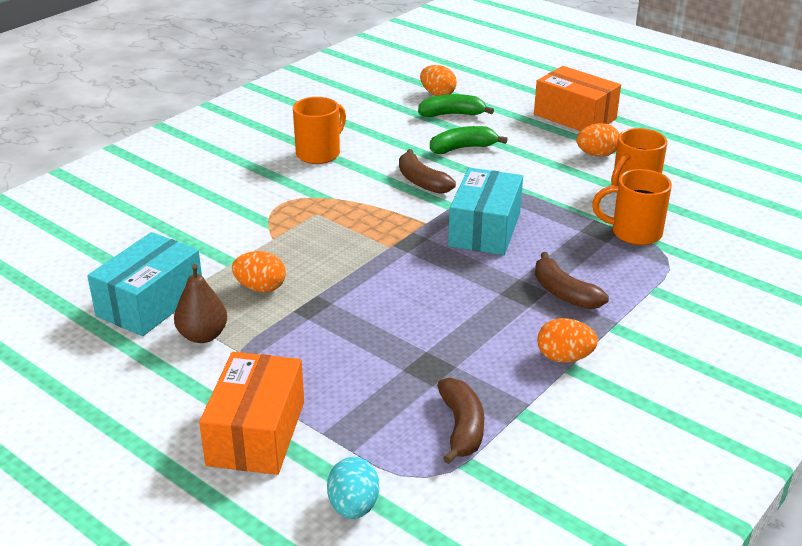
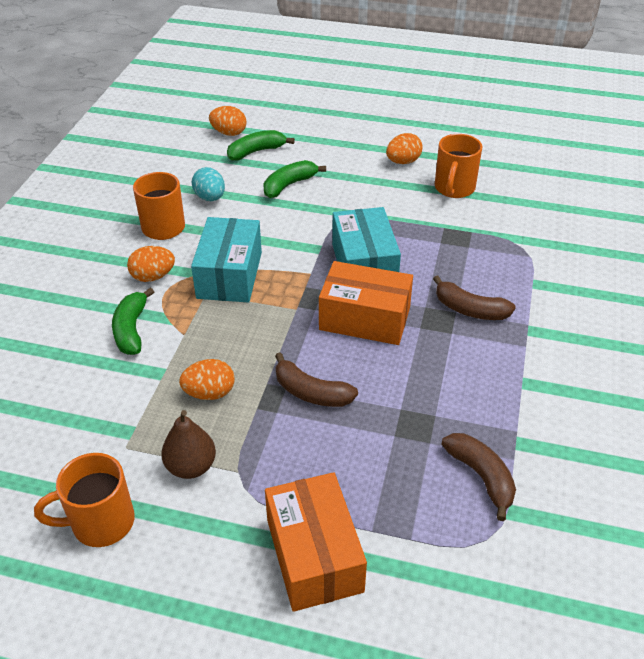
camera: 25 degrees left, 10 degrees up
turquoise box [87,232,202,336] -> turquoise box moved to [191,217,262,303]
turquoise egg [327,457,379,519] -> turquoise egg moved to [192,167,225,201]
brown banana [399,149,456,194] -> brown banana moved to [275,352,358,407]
orange box [534,66,621,131] -> orange box moved to [319,261,413,345]
orange egg [537,318,598,363] -> orange egg moved to [127,246,175,282]
orange mug [592,169,672,245] -> orange mug moved to [34,453,135,547]
none -> green banana [112,288,154,355]

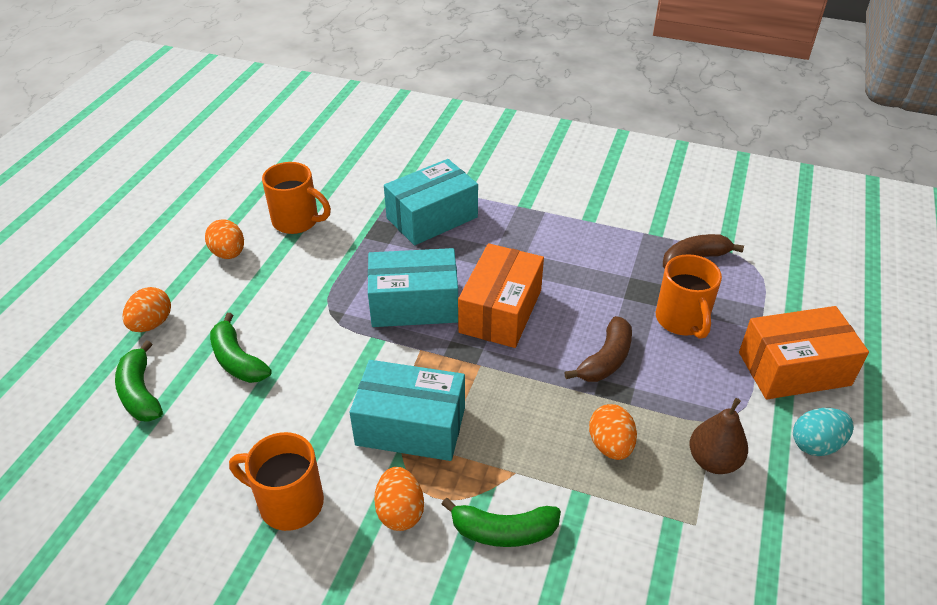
camera: 85 degrees left, 0 degrees up
orange mug [34,453,135,547] -> orange mug moved to [656,254,722,339]
turquoise egg [192,167,225,201] -> turquoise egg moved to [793,408,854,456]
orange egg [209,106,246,136] -> orange egg moved to [123,287,171,332]
brown banana [433,275,516,320] -> none
none -> turquoise box [384,159,478,245]

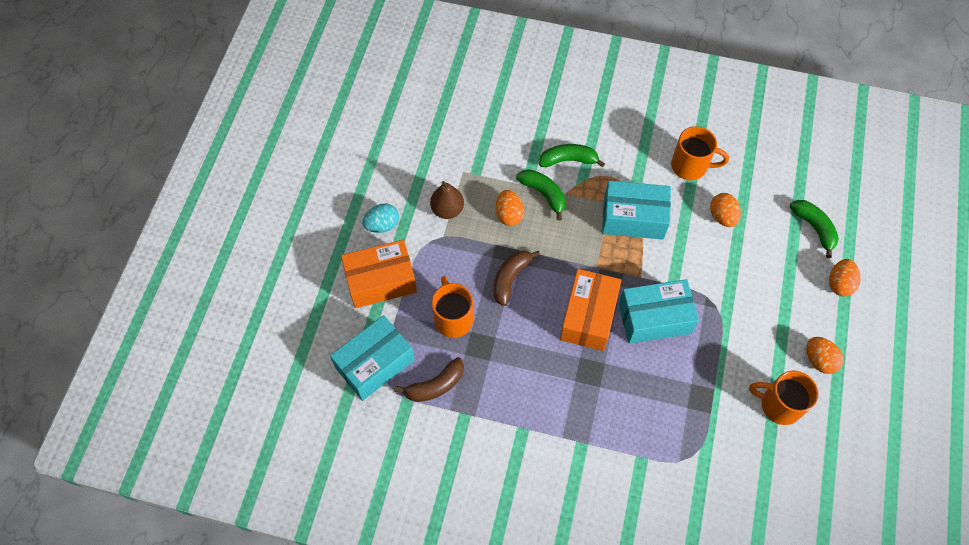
camera: 175 degrees right, 20 degrees up
green banana [210,313,272,383] -> green banana moved to [516,169,566,221]
orange egg [374,467,424,531] -> orange egg moved to [710,193,741,227]
turquoise box [384,159,478,245] -> turquoise box moved to [330,315,415,401]

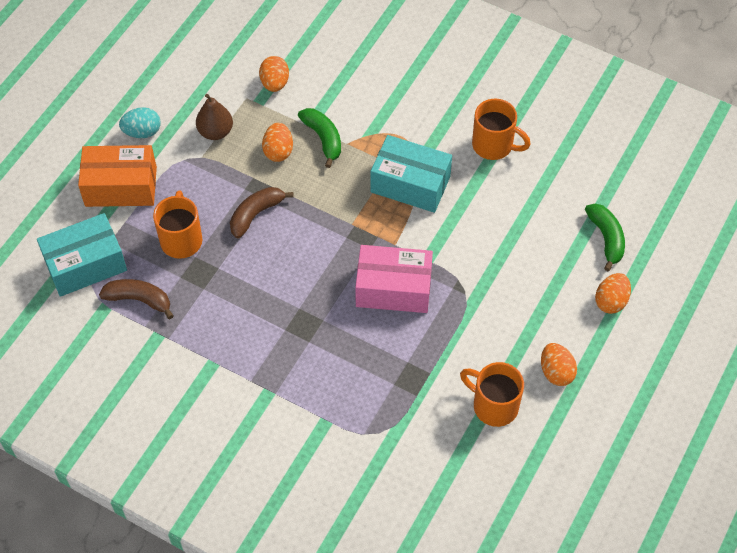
camera: 15 degrees right, 5 degrees down
brown banana [395,357,464,402] -> brown banana turned 150 degrees counterclockwise [99,279,174,319]
green banana [539,144,605,167] -> none
orange box [560,269,622,351] -> none
turquoise box [619,279,699,344] -> pink box [355,245,433,313]
orange egg [710,193,741,227] -> orange egg moved to [259,56,289,92]

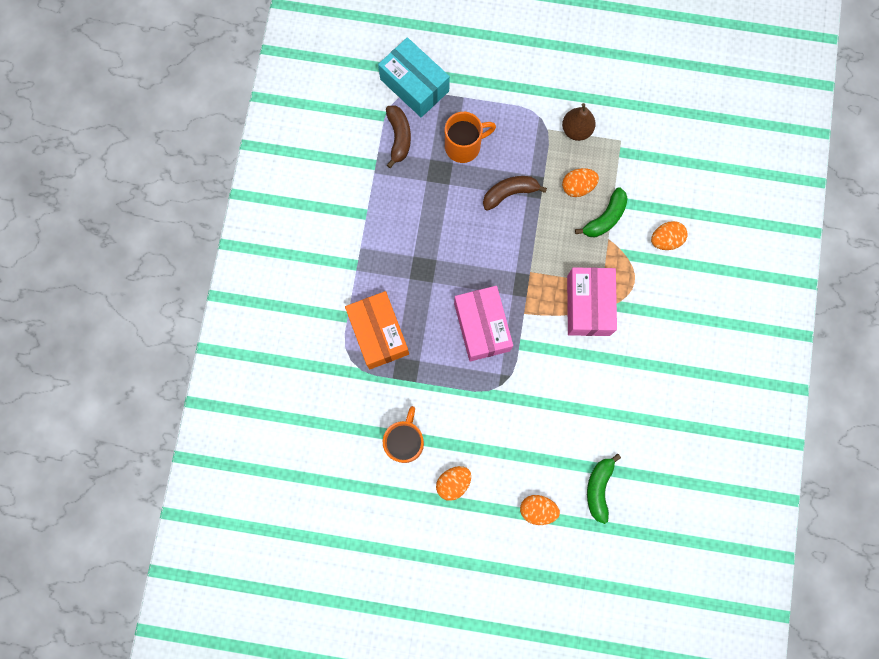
camera: 70 degrees right, 20 degrees up
orange box [78,145,157,207] -> orange box moved to [345,291,409,369]
turquoise egg [119,107,161,138] -> none
brown banana [230,187,294,238] -> brown banana turned 45 degrees counterclockwise [483,176,547,211]
orange egg [259,56,289,92] -> orange egg moved to [651,221,688,250]
turquoise box [370,135,452,213] -> pink box [567,267,617,336]
orange mug [472,99,531,160] -> none
green banana [585,203,625,271] -> green banana turned 135 degrees clockwise [587,453,621,524]

